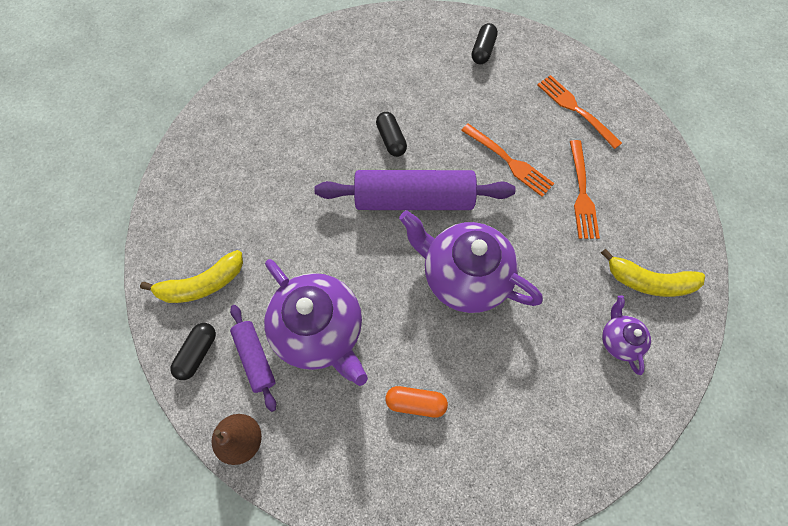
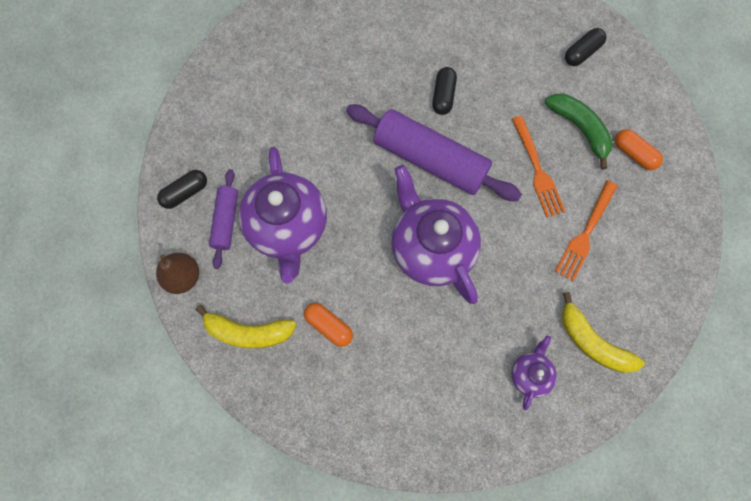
camera: 30 degrees right, 5 degrees up
yellow banana [140,250,243,303] -> yellow banana moved to [196,305,297,348]
orange fork [537,75,622,149] -> orange capsule [615,129,663,170]
none -> green banana [545,94,612,169]

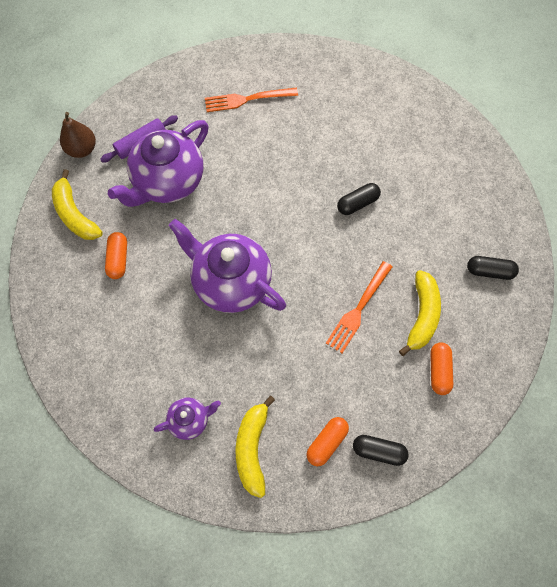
camera: 50 degrees right, 5 degrees down
black capsule [157,170,207,209] -> black capsule moved to [353,435,409,466]
purple rolling pin [346,104,522,201] -> none
purple teapot [392,165,481,304] -> purple teapot turned 75 degrees counterclockwise [168,219,286,313]
green banana [545,94,612,169] -> yellow banana [399,270,441,356]
orange fork [555,180,618,281] -> orange fork moved to [205,88,298,112]
none -> orange capsule [306,417,349,466]

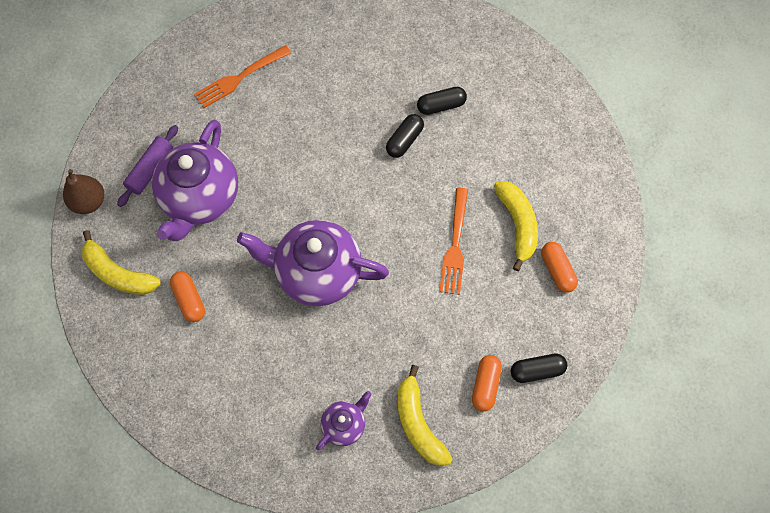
camera: 25 degrees left, 0 degrees up
black capsule [467,256,519,280] -> black capsule moved to [417,87,467,115]

